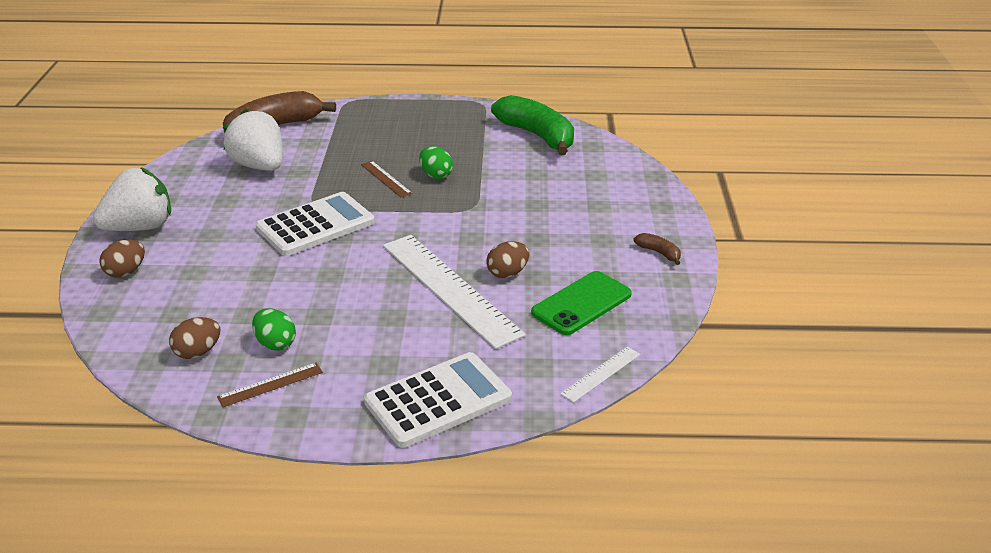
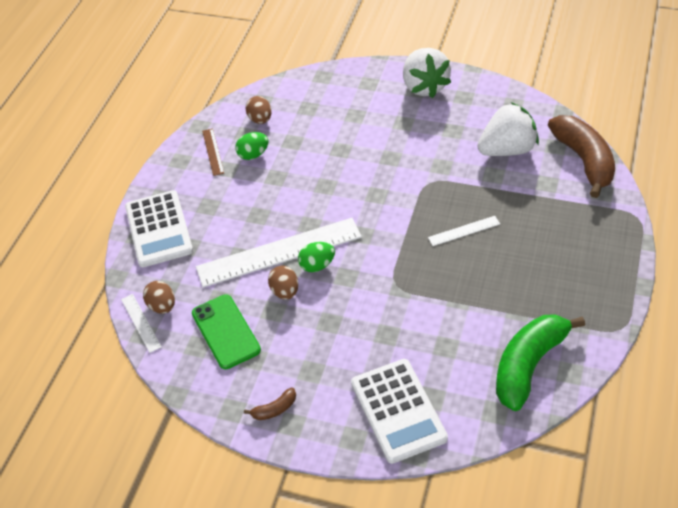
camera: 110 degrees right, 15 degrees up
brown egg [99,240,145,278] -> brown egg moved to [143,281,175,314]
white calculator [256,192,375,256] -> white calculator moved to [351,359,448,464]
brown ruler [361,161,412,197] -> white ruler [428,216,500,246]
green egg [419,146,453,179] -> green egg moved to [298,242,335,272]
green banana [491,95,574,155] -> green banana turned 150 degrees clockwise [496,314,585,411]

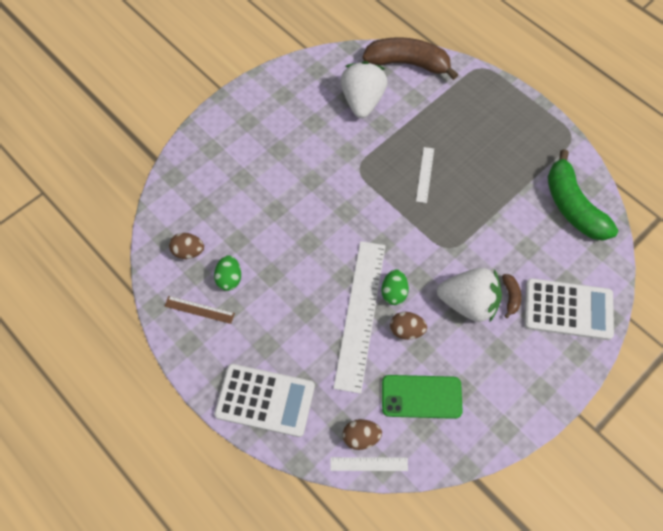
camera: 65 degrees left, 15 degrees up
brown banana [244,387,296,420] -> brown banana moved to [502,274,521,318]
white strawberry [403,48,451,98] -> white strawberry moved to [437,268,502,323]

